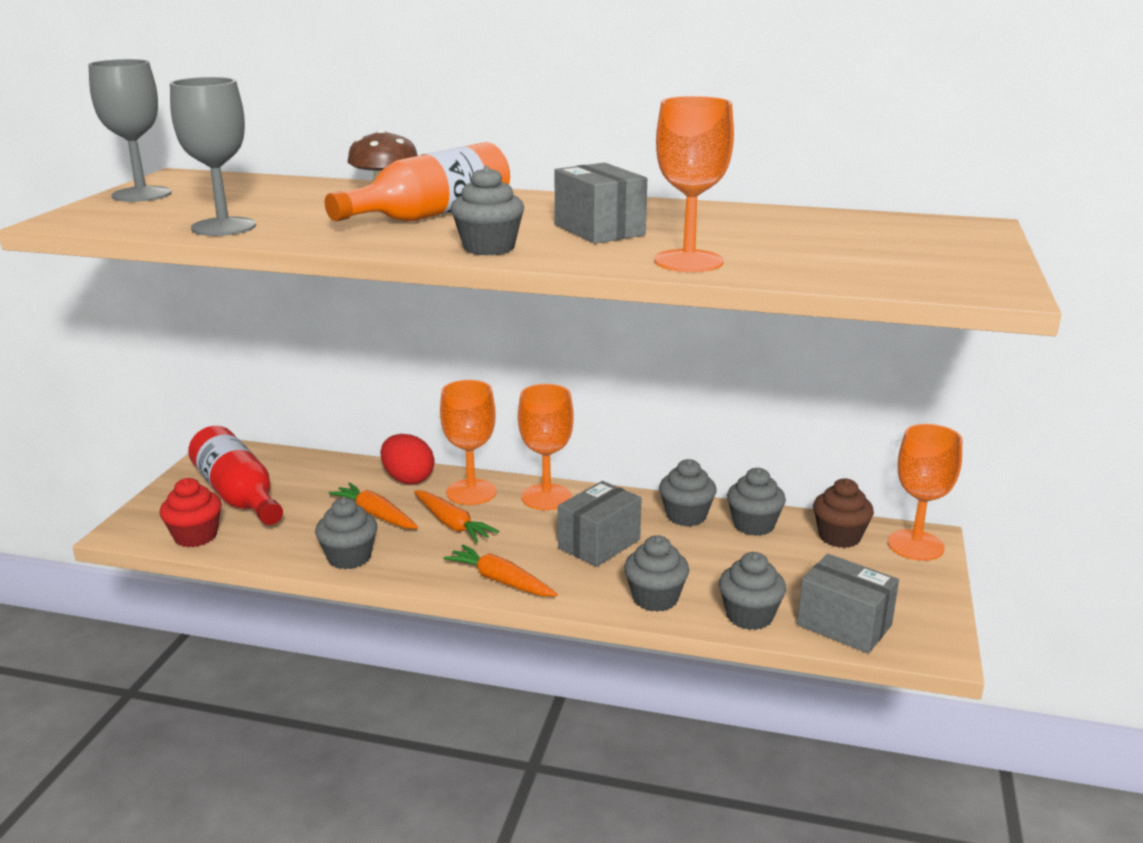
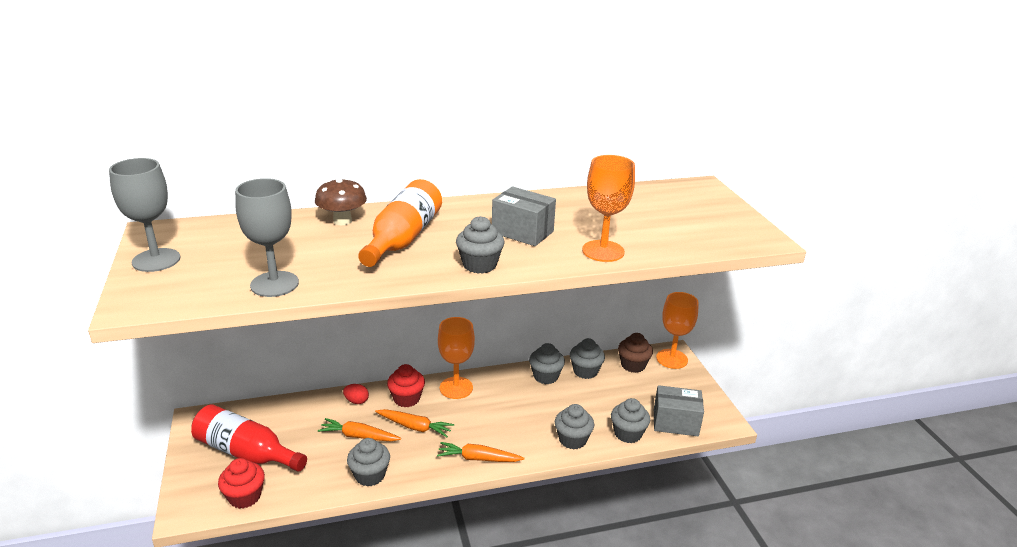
camera: 30 degrees left, 5 degrees up
red egg [381,434,434,484] -> red egg [343,384,369,404], size x0.59
orange goblet [440,380,497,505] -> red cupcake [387,364,425,407]
grey box [558,481,642,567] -> none

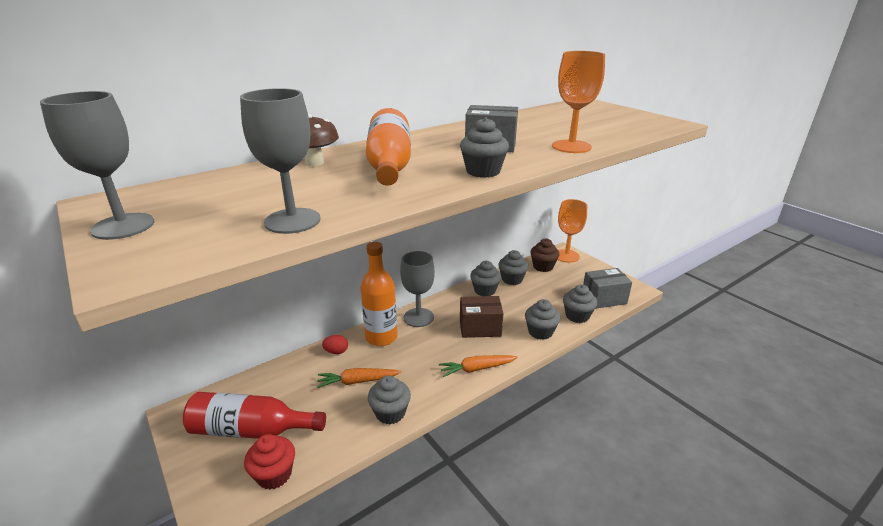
camera: 20 degrees left, 0 degrees up
orange carrot [375,409,454,437] -> none
red cupcake [387,364,425,407] -> orange bottle [361,242,397,346]
orange goblet [438,317,475,399] -> grey goblet [400,251,435,327]
none -> brown box [460,296,503,338]

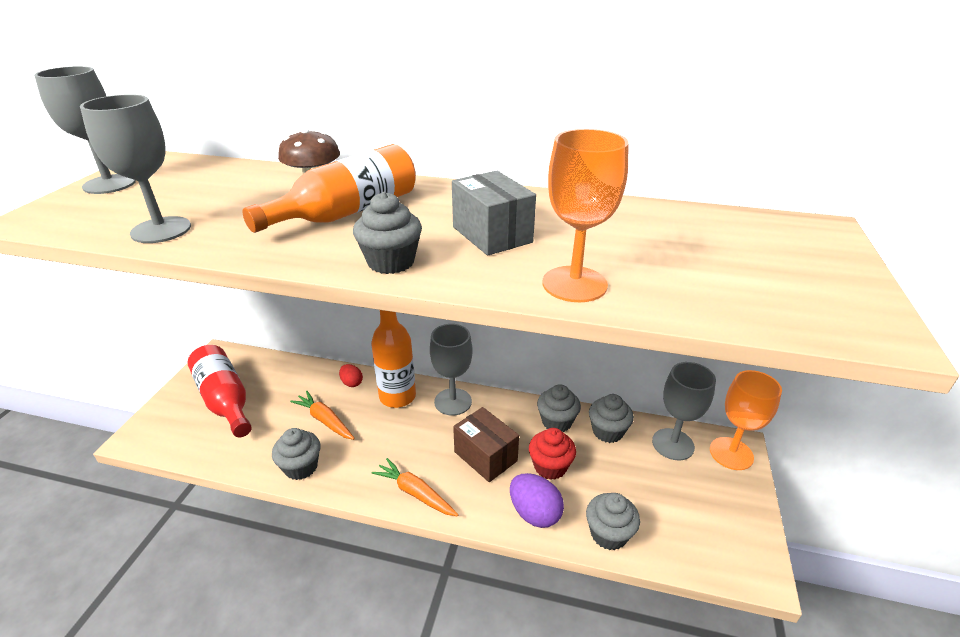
camera: 50 degrees right, 5 degrees up
red cupcake [244,434,295,490] -> red cupcake moved to [529,428,576,480]
grey cupcake [525,299,560,340] -> purple egg [510,473,564,528]
brown cupcake [530,238,559,272] -> grey goblet [652,362,716,460]
grey box [583,268,632,309] -> none

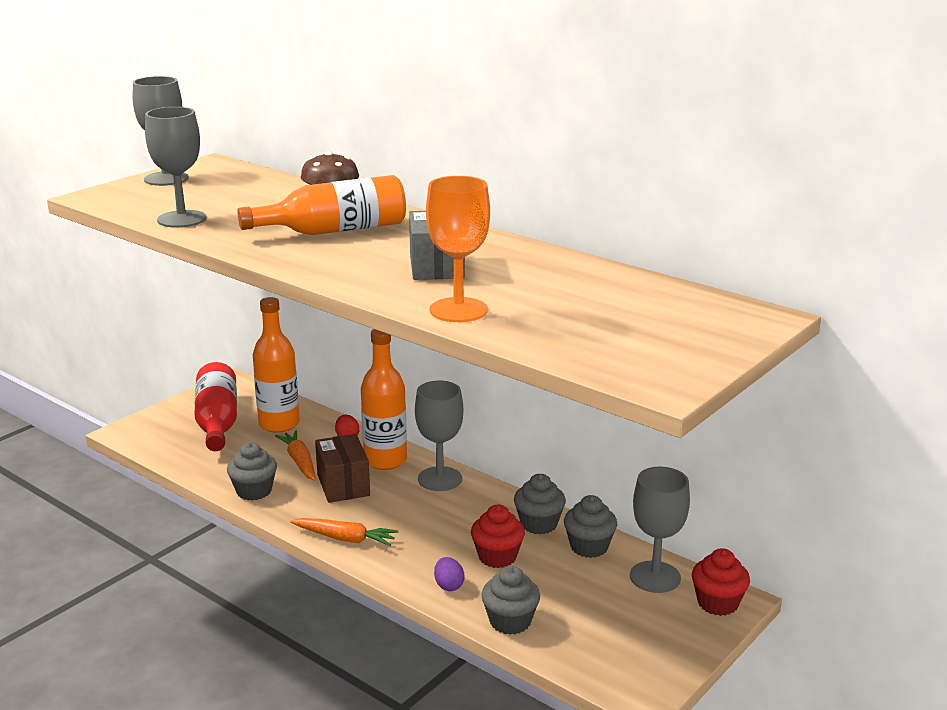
camera: 25 degrees right, 10 degrees down
grey cupcake [353,192,422,274] -> none
orange carrot [372,458,458,516] -> orange carrot turned 135 degrees clockwise [290,518,398,546]
brown box [453,407,519,482] -> brown box moved to [315,434,370,503]
purple egg [510,473,564,528] -> purple egg [434,557,465,591], size x0.59
orange goblet [710,370,782,470] -> red cupcake [692,548,750,616]
none -> orange bottle [253,297,300,433]

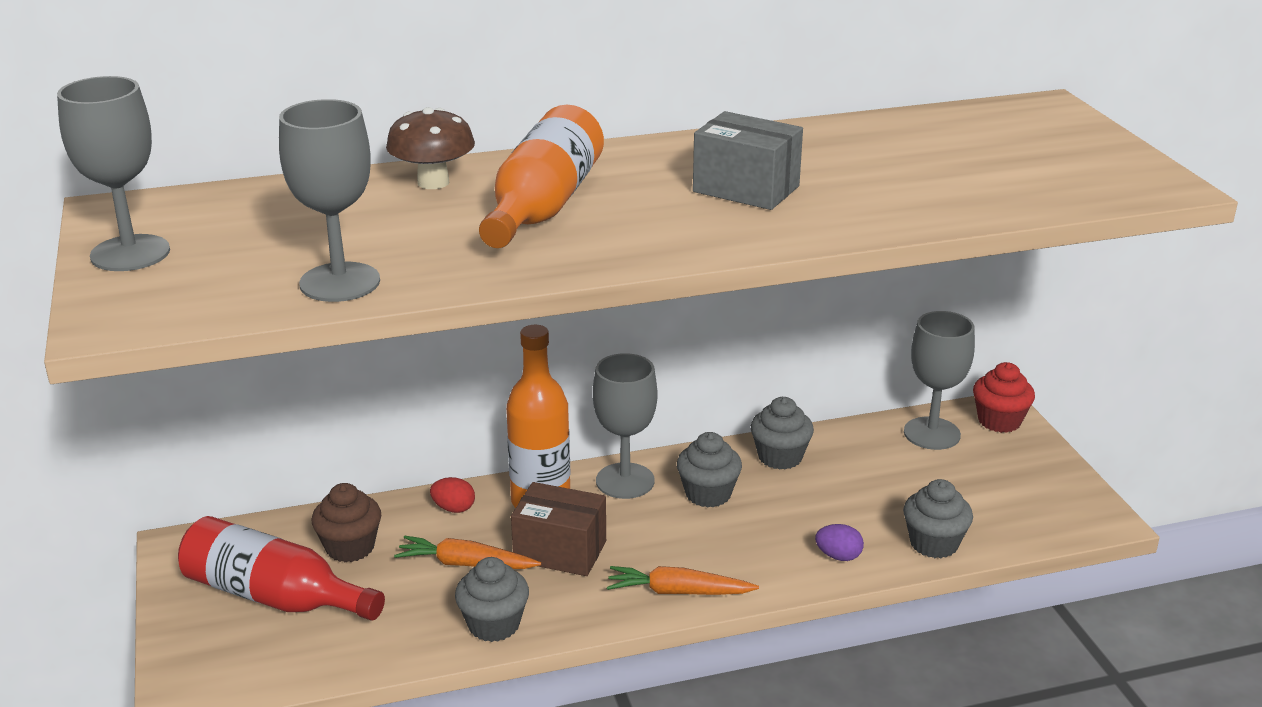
camera: 55 degrees left, 5 degrees up
orange bottle [253,297,300,433] -> brown cupcake [312,483,381,562]
orange carrot [290,518,398,546] -> orange carrot turned 135 degrees counterclockwise [607,566,759,595]
orange goblet [426,176,490,322] -> none
red cupcake [471,505,525,568] -> none
grey cupcake [564,495,617,558] -> grey cupcake moved to [677,432,742,508]

